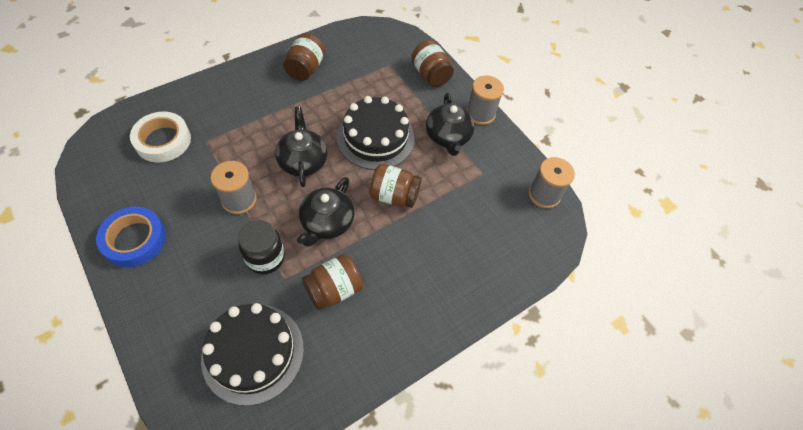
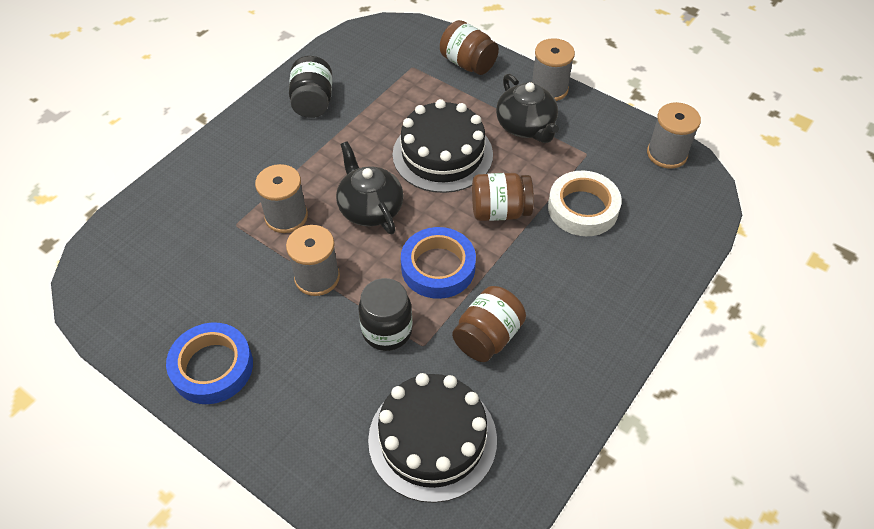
camera: 15 degrees left, 5 degrees down
white tape [130,112,191,163] -> white tape moved to [548,171,622,236]
brown jar [283,33,325,81] -> black jar [289,56,332,118]
black teapot [297,177,354,247] -> blue tape [401,227,476,299]
none -> grey spool [255,164,308,233]

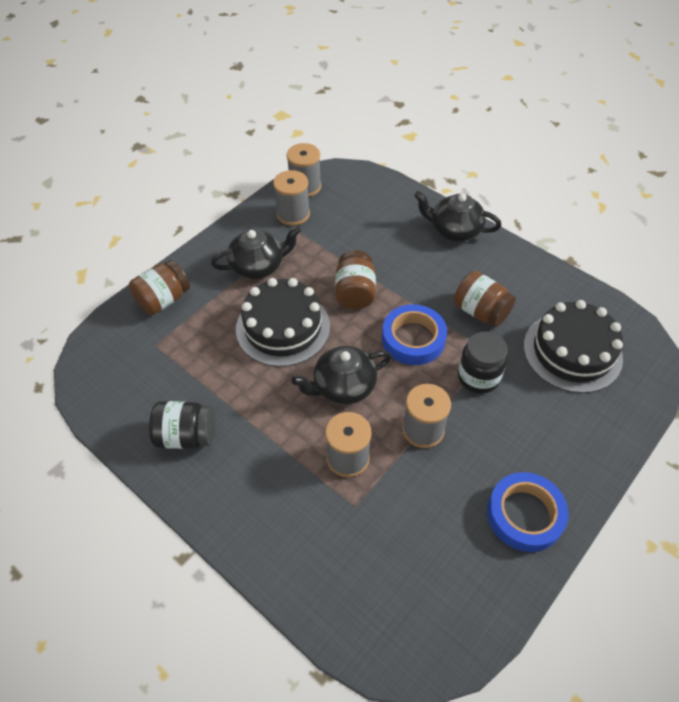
camera: 85 degrees left, 0 degrees up
grey spool [531,38,575,101] -> grey spool moved to [273,170,310,226]
white tape [548,171,622,236] -> none
none -> black teapot [414,191,502,242]

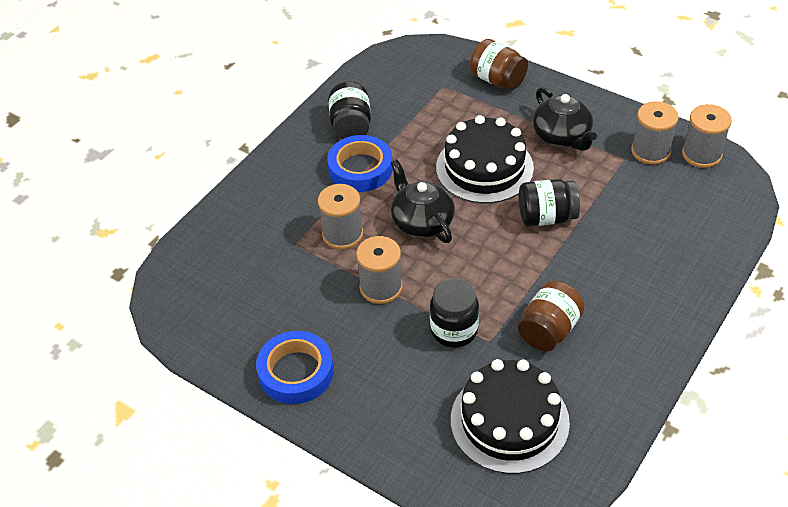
camera: 85 degrees right, 5 degrees down
brown jar [335,250,376,309] -> black jar [519,179,580,227]
blue tape [382,304,447,365] -> blue tape moved to [327,135,393,192]
black teapot [414,191,502,242] -> none

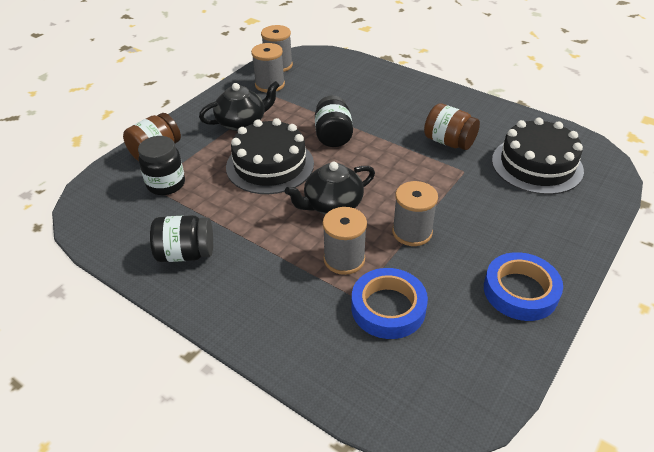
camera: 90 degrees left, 5 degrees down
blue tape [327,135,393,192] -> blue tape moved to [351,268,428,339]
black jar [430,278,479,348] -> black jar moved to [138,136,185,195]

